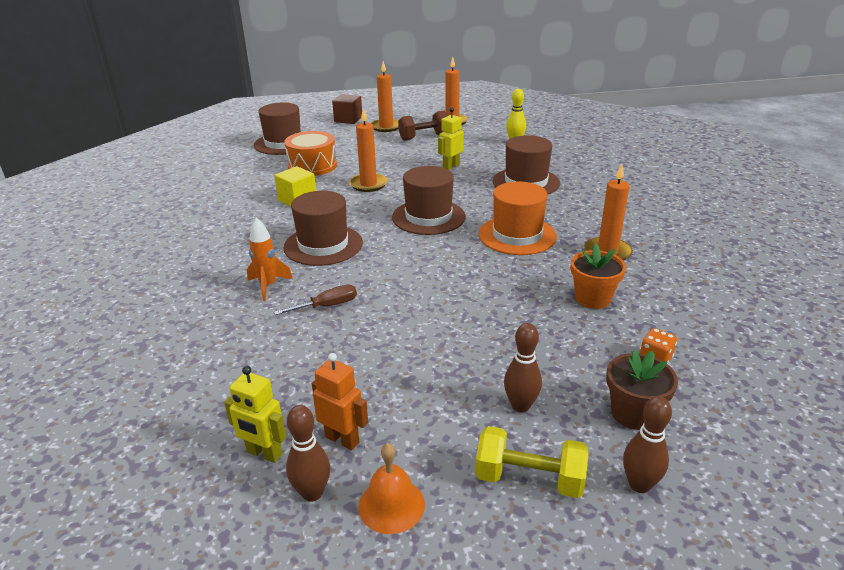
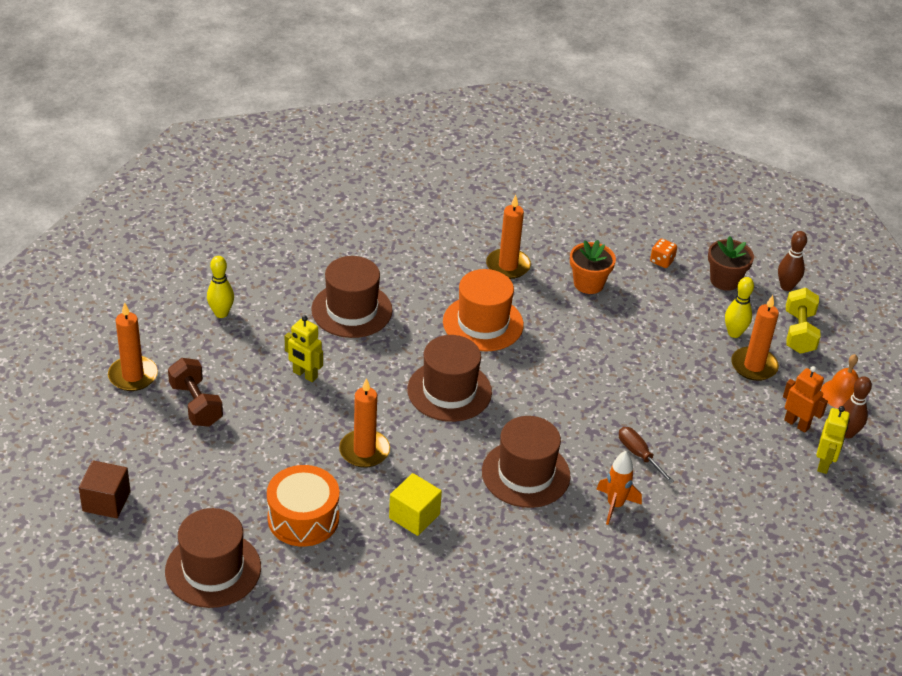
camera: 100 degrees left, 10 degrees up
orange robot [312,353,368,450] -> orange robot turned 105 degrees clockwise [783,366,828,433]
orange candle [371,61,399,132] -> orange candle moved to [731,295,779,381]
brown bowling pin [504,323,542,412] -> yellow bowling pin [725,277,754,338]

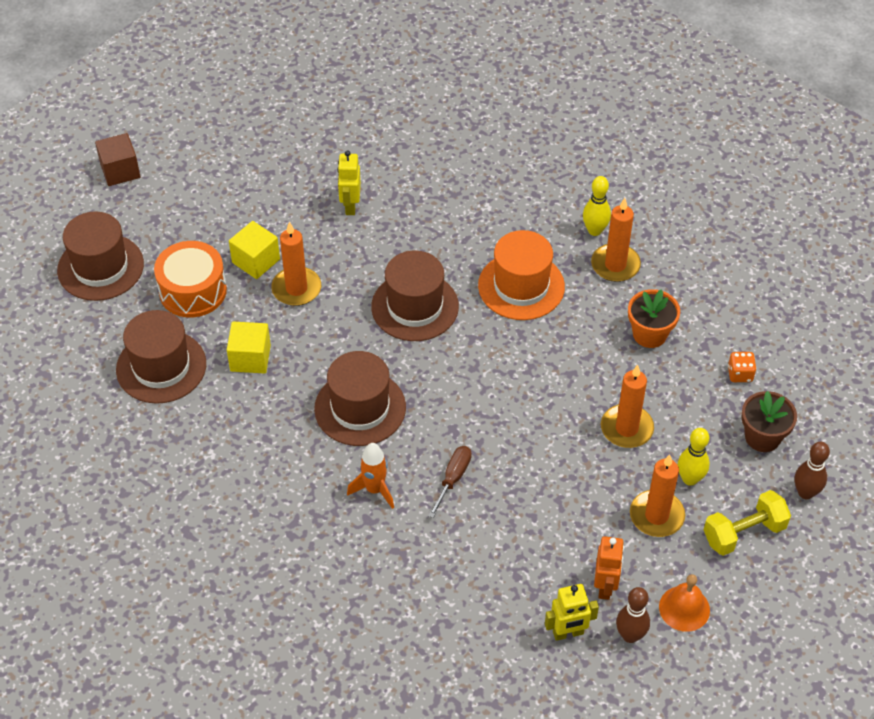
camera: 60 degrees right, 10 degrees up
orange candle [108,302,158,391] -> orange candle moved to [601,365,654,448]
brown dumbbell [168,358,223,427] -> none
yellow bowling pin [207,256,234,318] -> yellow bowling pin moved to [583,176,611,236]
brown hat [311,256,392,338] -> brown hat moved to [116,310,206,404]
none -> yellow cube [229,221,280,279]

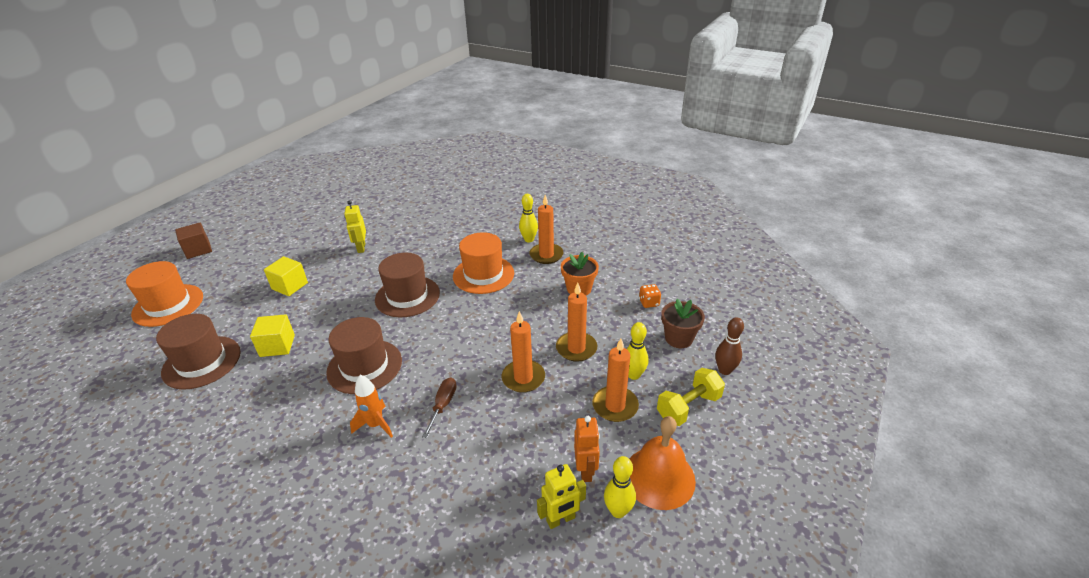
camera: 10 degrees left, 15 degrees down
brown hat [57,212,144,301] -> orange hat [126,261,203,327]
orange drum [154,241,227,318] -> none
orange candle [271,222,321,306] -> orange candle moved to [502,311,545,393]
brown bowling pin [616,587,650,643] -> yellow bowling pin [604,456,636,518]
orange bell [659,574,710,632] -> orange bell [629,416,696,510], size x1.55

